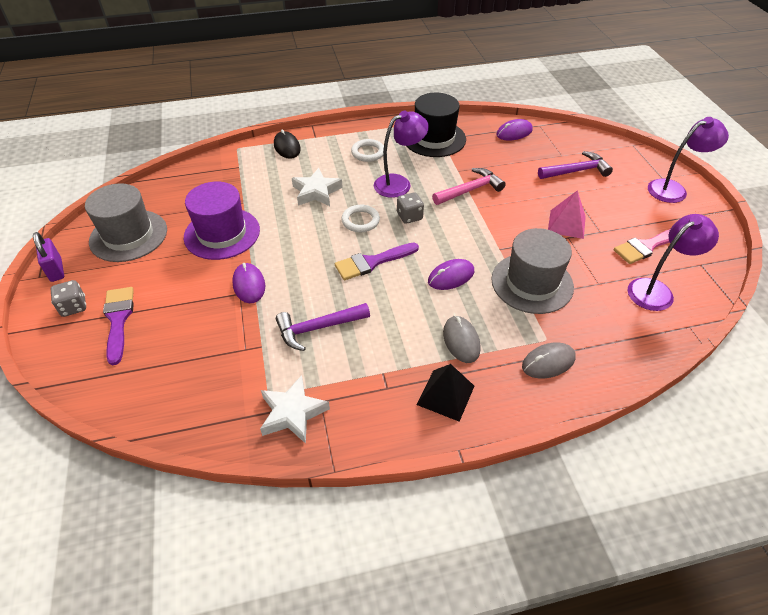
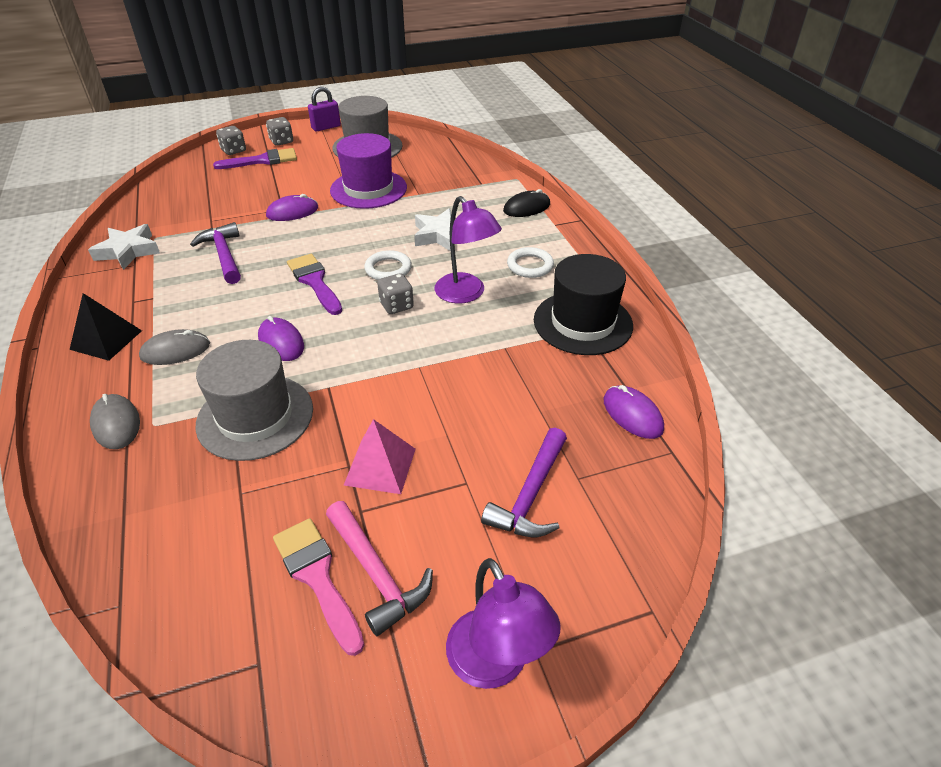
camera: 85 degrees right, 5 degrees down
pink hammer [432,168,506,205] -> pink hammer moved to [326,501,433,636]
purple hammer [538,151,613,179] -> purple hammer turned 45 degrees clockwise [481,428,567,537]
purple lamp [628,214,719,311] -> none
none -> grey dice [216,126,246,155]

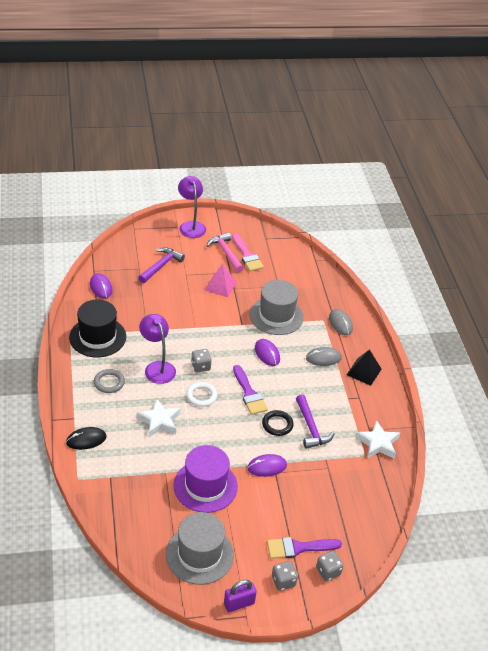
camera: 175 degrees left, 0 degrees up
white ring [507,247,554,278] -> grey ring [94,369,125,393]
none -> black ring [262,410,294,436]

